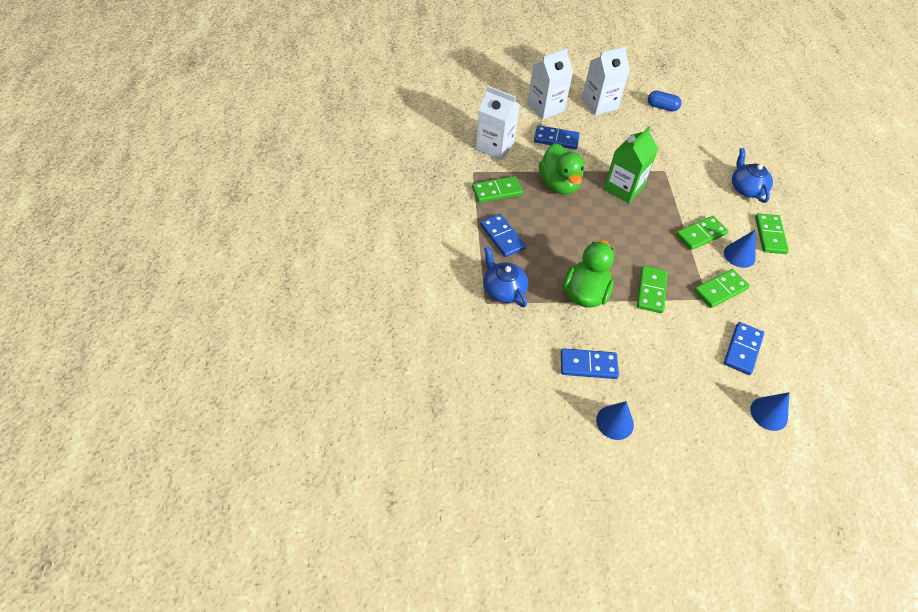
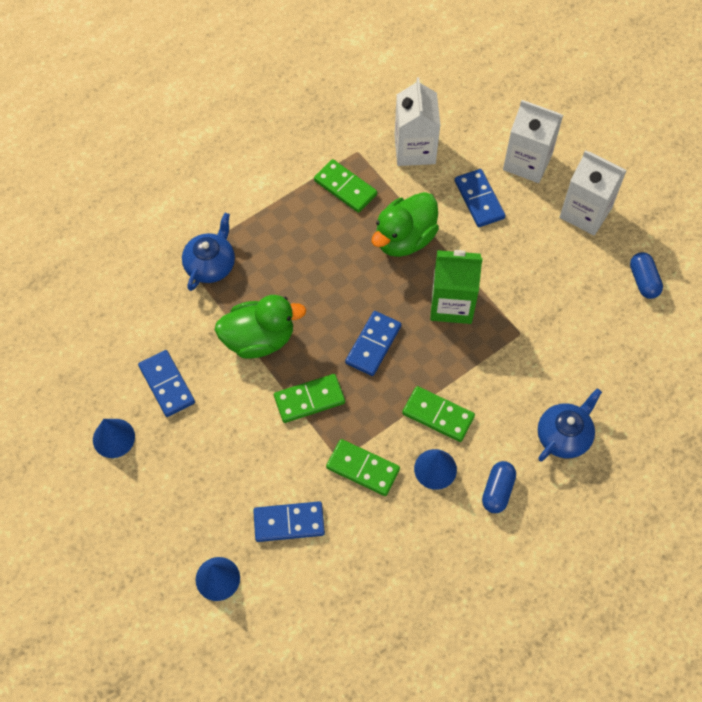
camera: 60 degrees right, 10 degrees up
blue domino [480,214,526,257] -> blue domino moved to [345,311,401,376]
green domino [755,213,789,254] -> blue capsule [482,461,516,513]

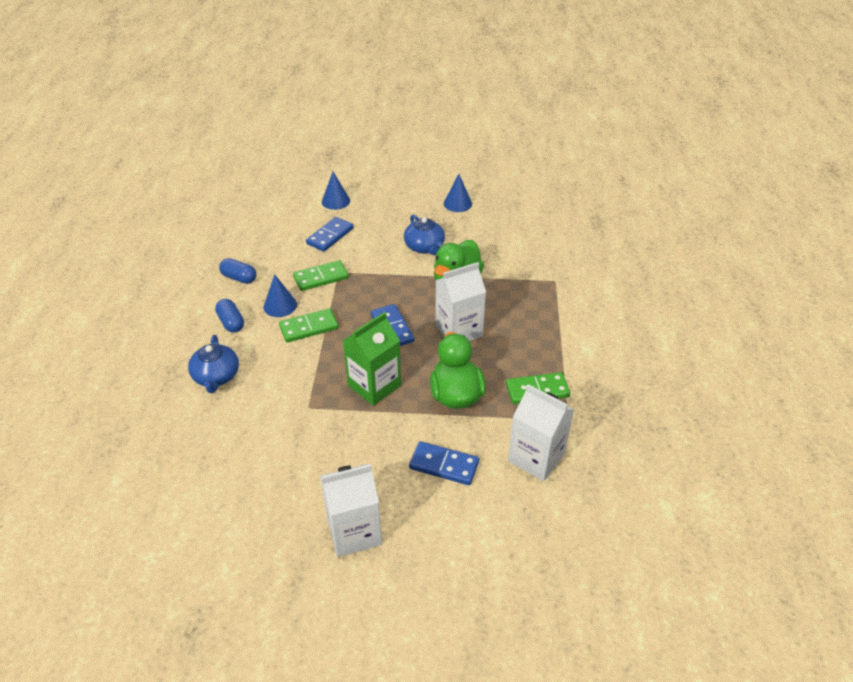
camera: 130 degrees right, 20 degrees down
blue domino [138,350,195,417] -> none
blue teapot [182,213,235,291] -> blue teapot moved to [404,214,445,255]
green domino [274,374,345,423] -> none
white carton [503,100,563,183] -> white carton moved to [435,262,486,341]
blue capsule [630,252,663,299] -> blue capsule moved to [219,258,256,284]

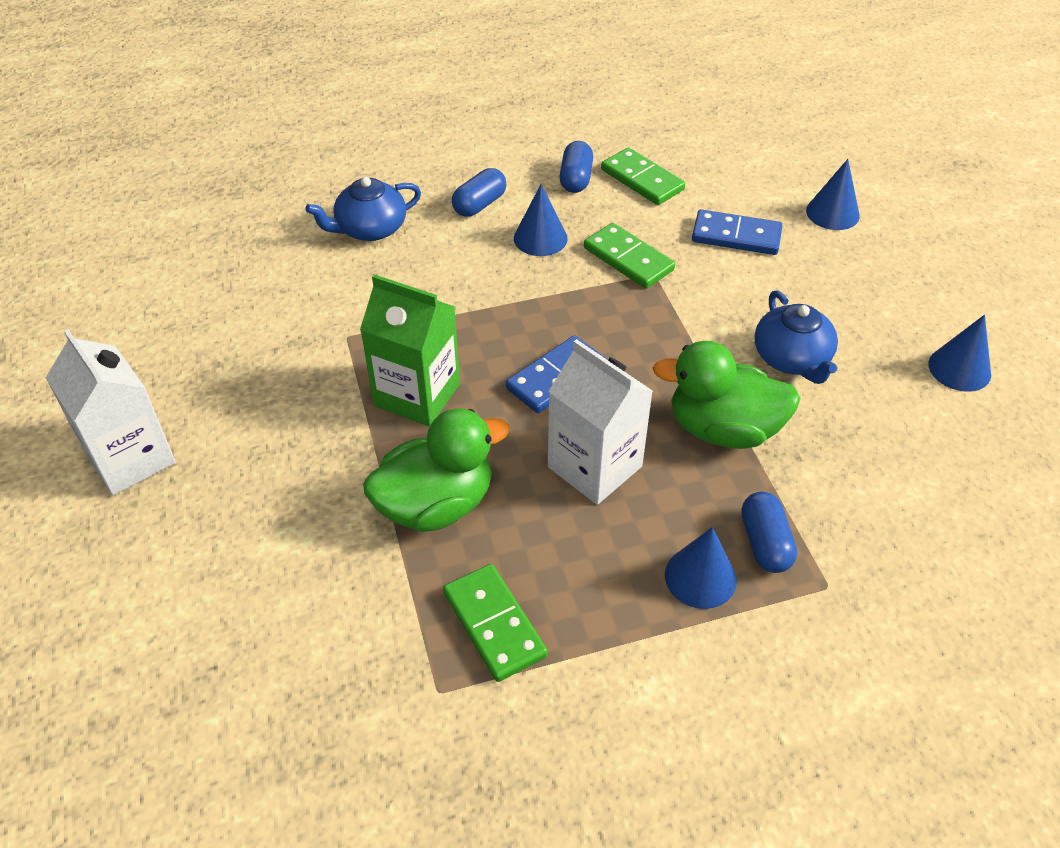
camera: 70 degrees right, 5 degrees up
green domino [279,308,339,343] -> green domino moved to [601,148,685,205]
blue teapot [404,214,445,255] -> blue teapot turned 60 degrees counterclockwise [754,290,838,384]
blue domino [409,441,479,485] -> none
white carton [508,384,574,481] -> none
none -> blue cone [665,527,737,609]
none -> blue capsule [741,492,797,573]

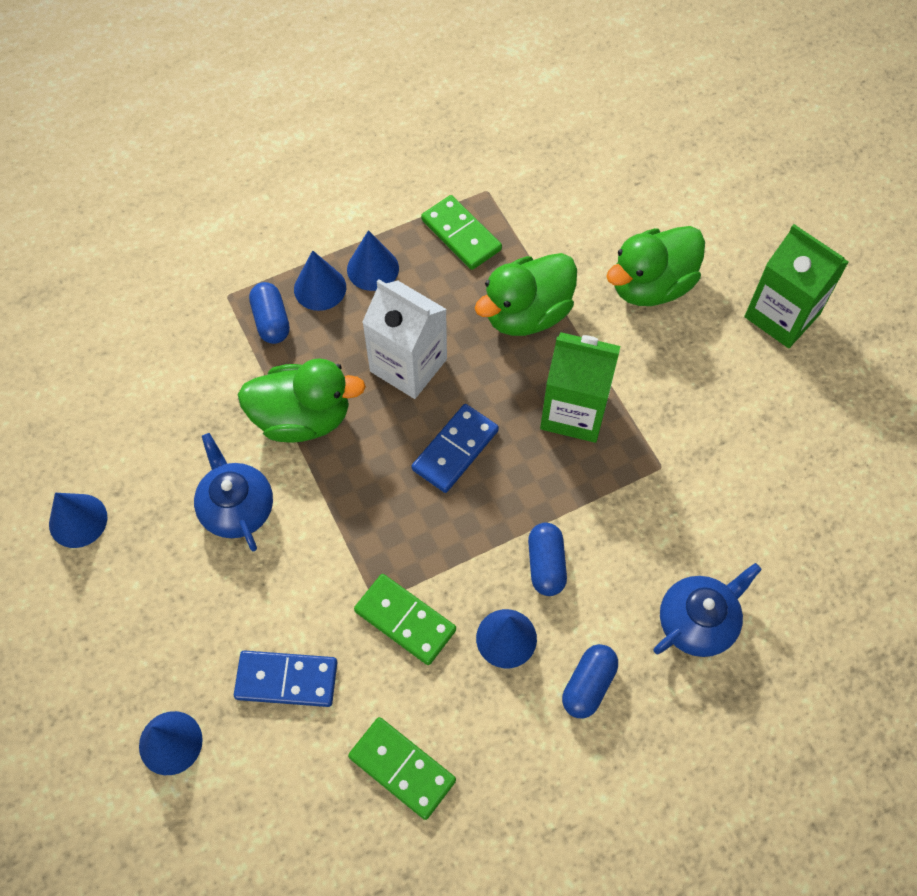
camera: 170 degrees right, 15 degrees up
white carton [46,329,176,495] -> green carton [744,224,849,348]
blue capsule [560,141,593,193] -> blue capsule moved to [528,523,567,596]
none -> blue cone [347,230,399,291]
none -> green duck [606,226,705,306]

